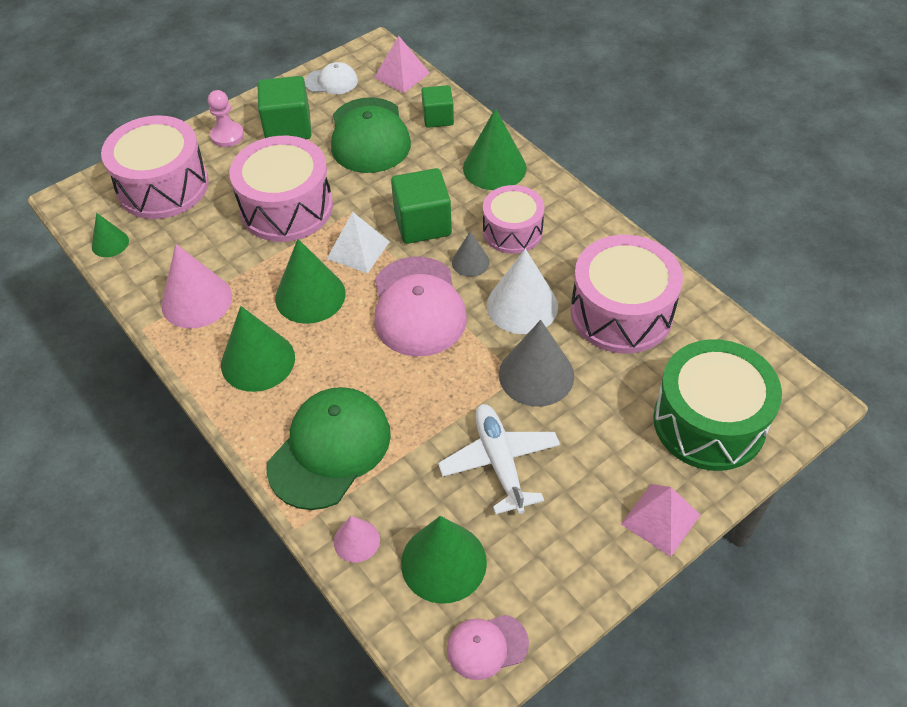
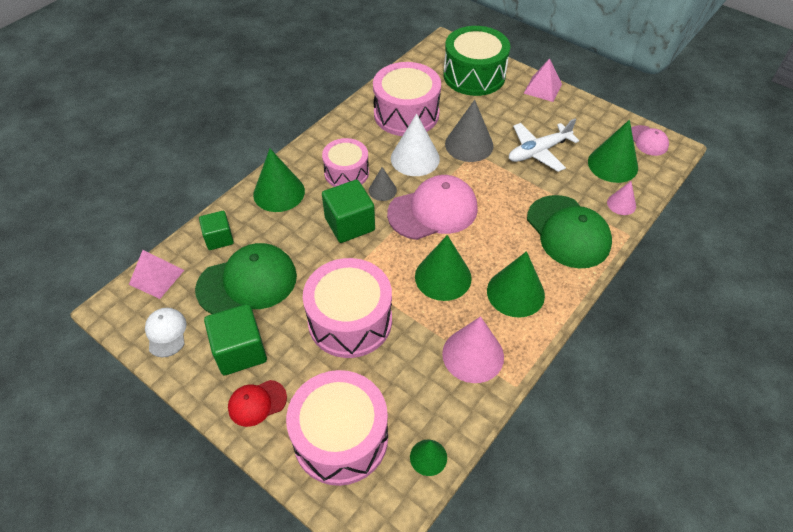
camera: 105 degrees left, 0 degrees up
pink pawn [208,90,244,147] -> red cap [228,380,287,427]
green cap [266,387,391,510] -> green cap turned 135 degrees counterclockwise [527,195,612,269]
white pyramid [327,212,390,273] -> none

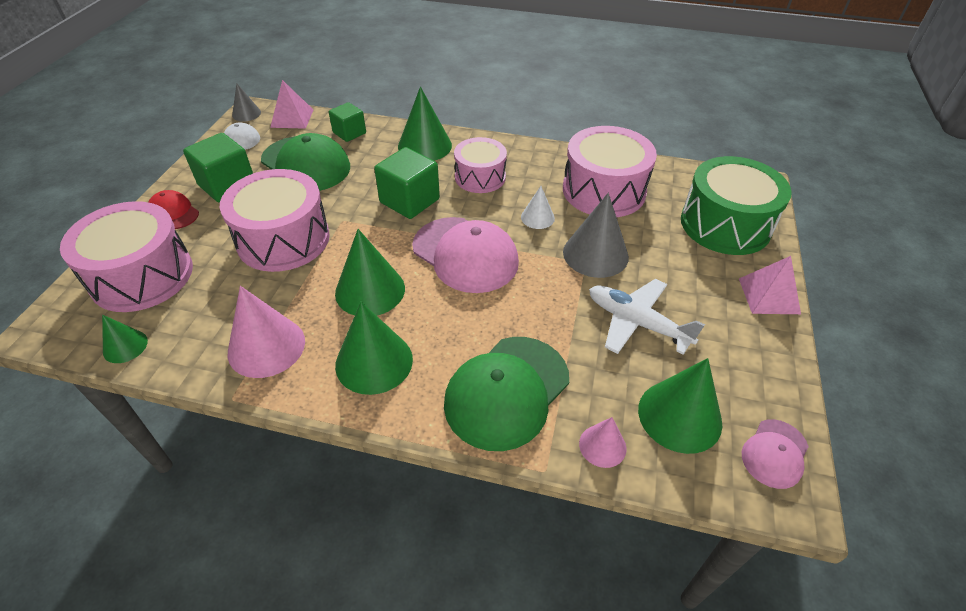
camera: 65 degrees right, 5 degrees down
grey cone [369,167,397,201] -> grey cone moved to [232,84,261,122]
white cone [391,113,440,176] -> white cone [521,186,555,229], size x0.55

